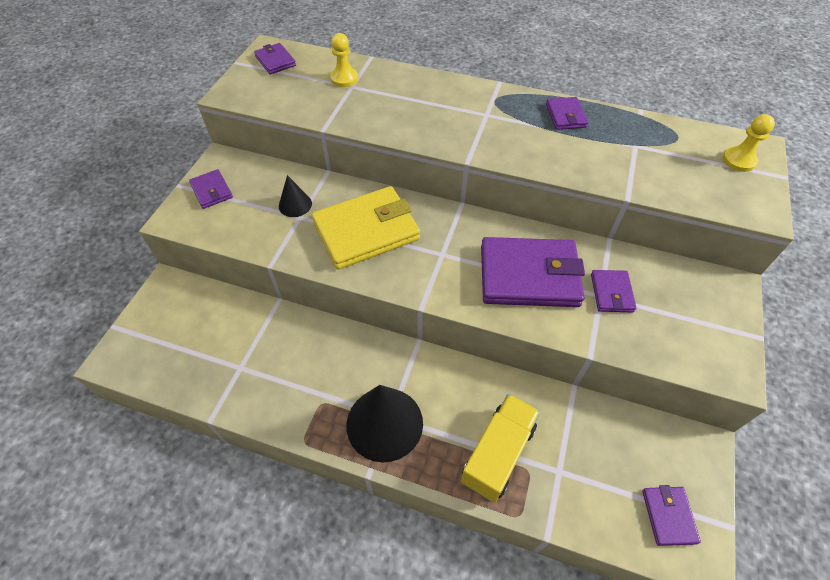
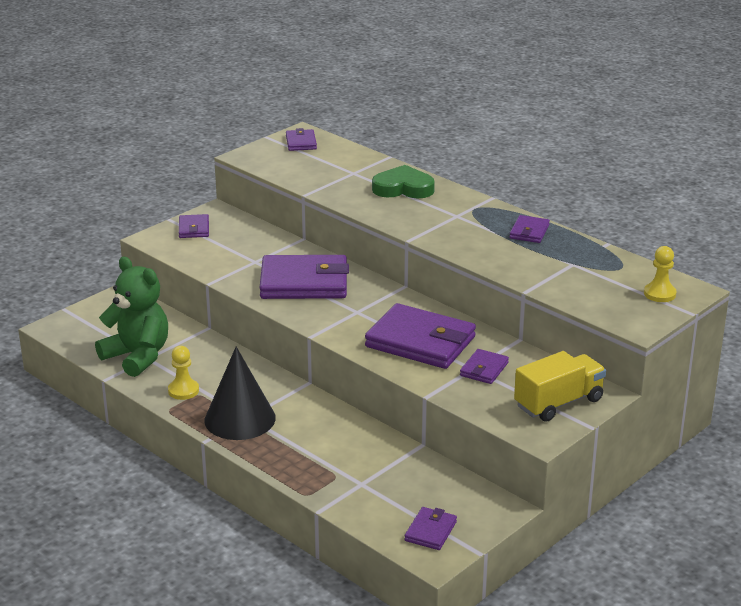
camera: 25 degrees right, 25 degrees down
black cone [279,175,312,217] -> none
yellow wallet [312,186,420,270] -> purple wallet [259,255,349,299]
yellow pawn [330,33,358,87] -> yellow pawn moved to [168,346,199,400]
yellow truck [461,394,540,503] -> yellow truck moved to [514,351,606,422]
none -> green teddy bear [95,257,168,377]
none -> green heart [372,165,435,198]

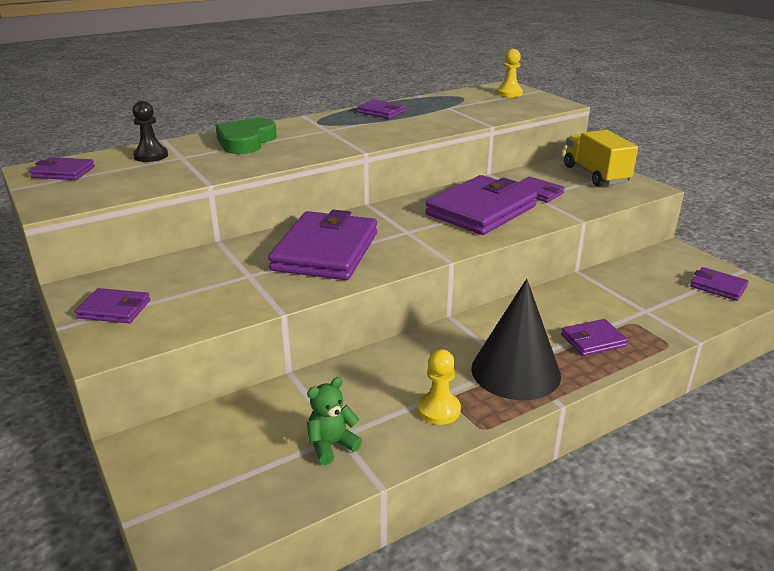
camera: 75 degrees left, 0 degrees up
green teddy bear [95,257,168,377] -> green teddy bear [307,377,362,465], size x0.48
none -> black pawn [133,101,168,162]
none -> purple wallet [561,319,628,356]

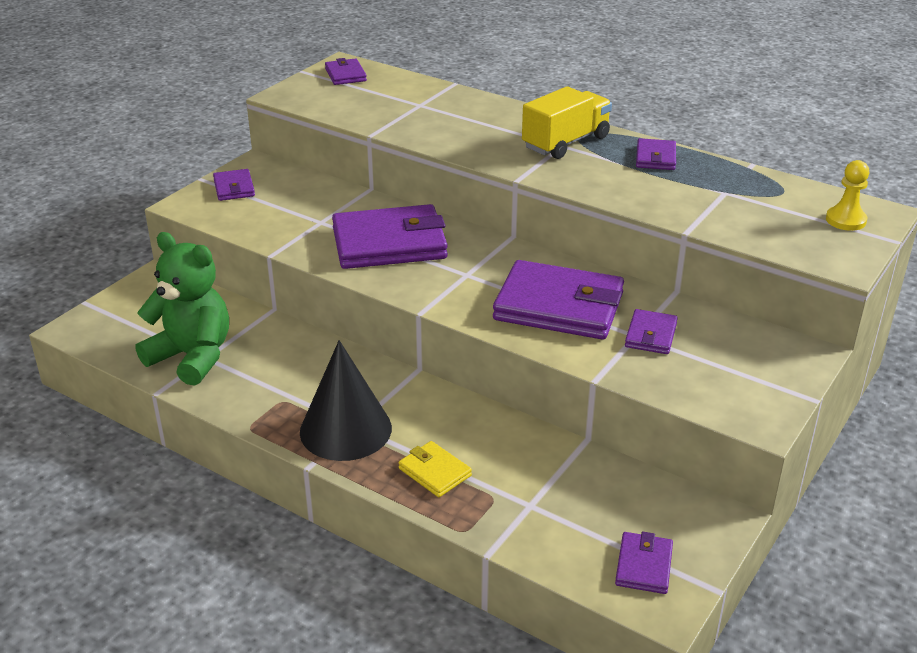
camera: 65 degrees right, 5 degrees up
black pawn [133,101,168,162] -> none
green heart [216,118,277,154] -> none
green teddy bear [307,377,362,465] -> green teddy bear [136,232,229,386], size x2.10
yellow pawn [418,349,461,425] -> none
purple wallet [561,319,628,356] -> yellow wallet [398,441,472,497]
yellow truck [564,130,638,186] -> yellow truck moved to [522,86,612,159]

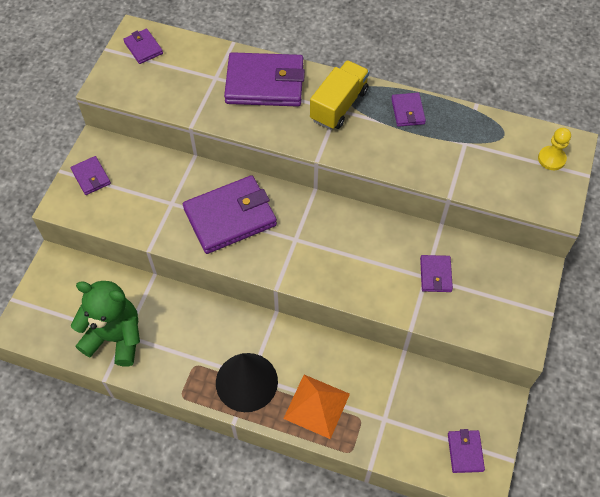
camera: 15 degrees left, 25 degrees up
yellow wallet [398,441,472,497] -> orange pyramid [283,375,350,439]
purple wallet [493,260,624,340] -> purple wallet moved to [224,52,305,107]

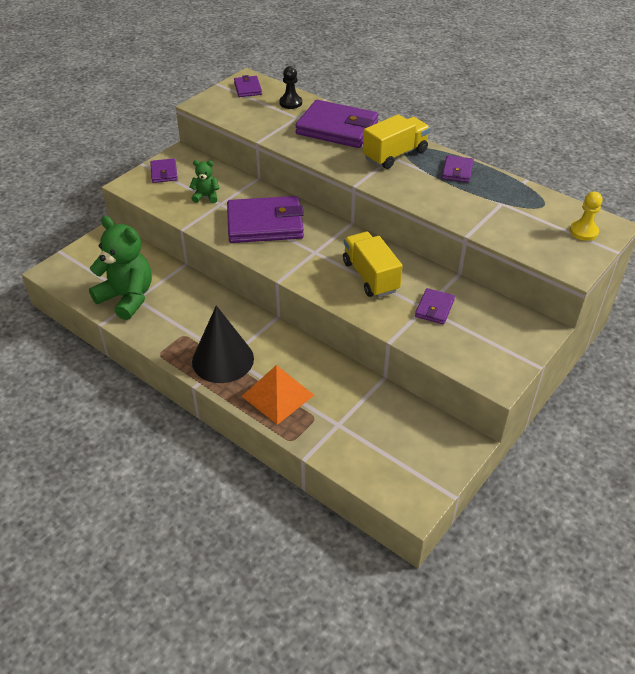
camera: 20 degrees right, 15 degrees down
purple wallet [448,429,485,473] -> none
none -> green teddy bear [190,160,219,203]
none -> black pawn [279,66,302,109]
none -> yellow truck [343,232,402,298]

